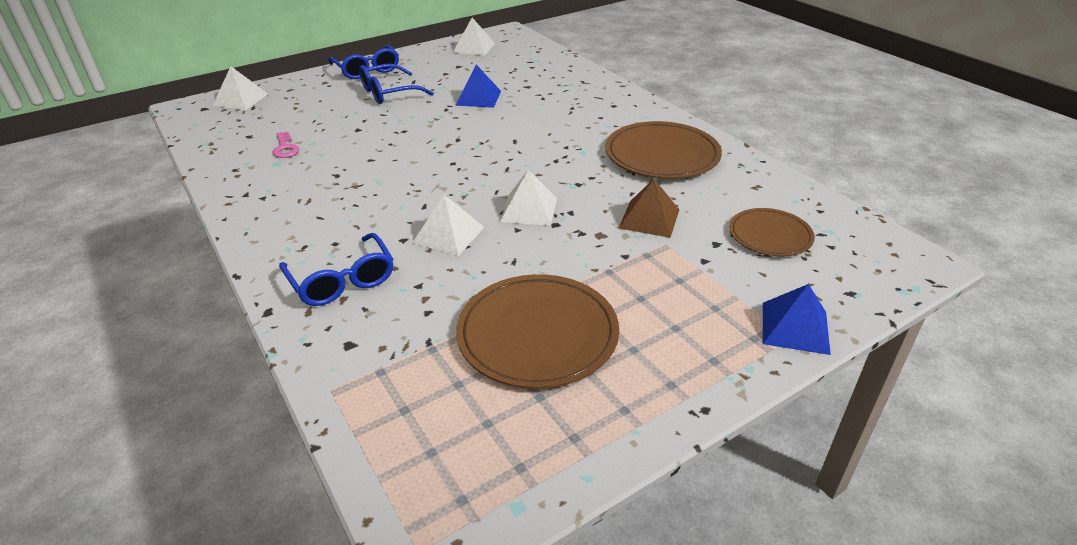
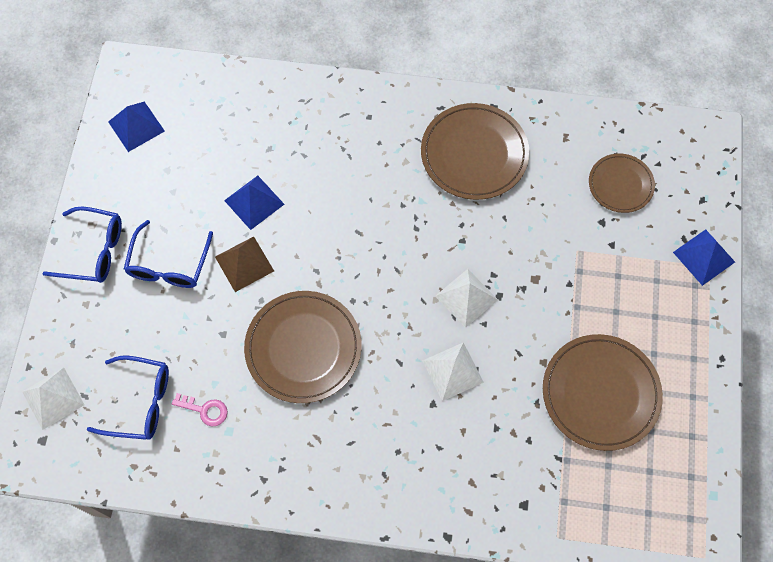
camera: 50 degrees left, 30 degrees up
blue glasses [279,233,393,306] -> blue glasses moved to [87,355,169,440]
white pyramid [453,18,495,56] -> blue pyramid [108,101,165,152]
brown pyramid [619,179,680,238] -> brown pyramid moved to [215,236,274,292]
none -> brown plate [244,291,362,403]

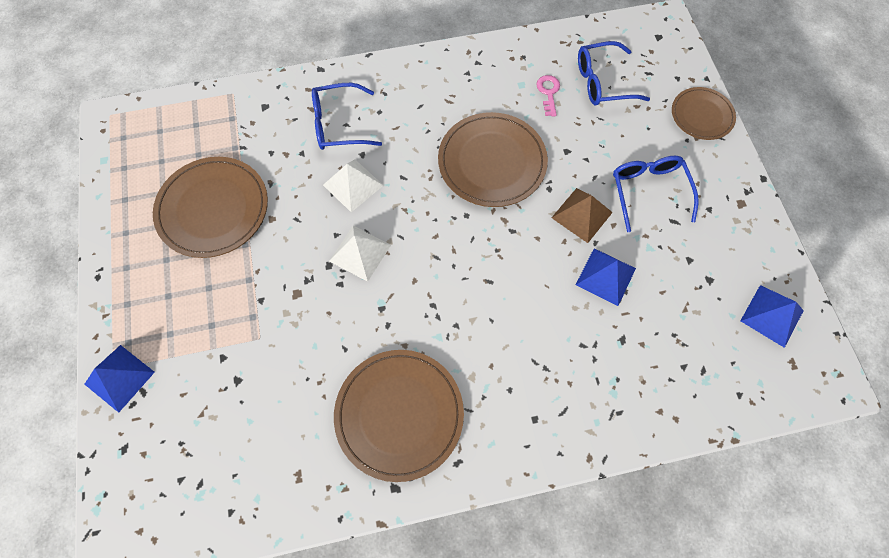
camera: 160 degrees right, 0 degrees up
white pyramid [22,368,85,430] -> none
blue glasses [42,207,122,283] -> blue glasses moved to [312,83,382,150]
pink key [172,393,228,426] -> pink key turned 90 degrees clockwise [536,75,560,117]
brown plate [589,153,655,213] -> brown plate moved to [672,87,736,140]

